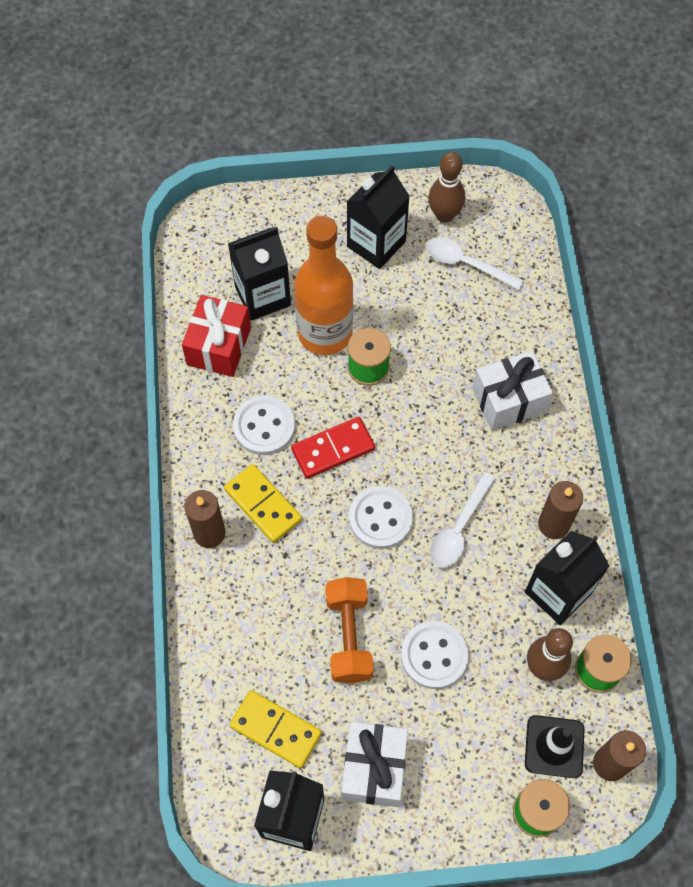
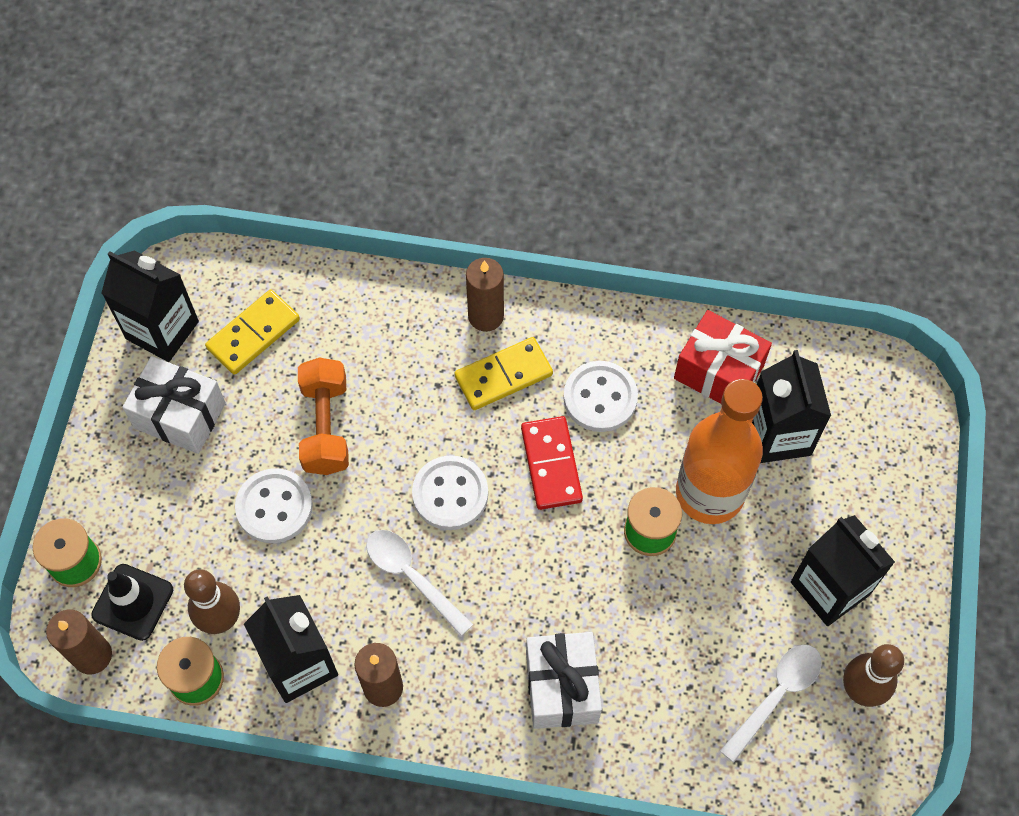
camera: 105 degrees right, 0 degrees up
orange dumbbell [326,577,374,683] -> orange dumbbell turned 75 degrees clockwise [298,357,349,475]

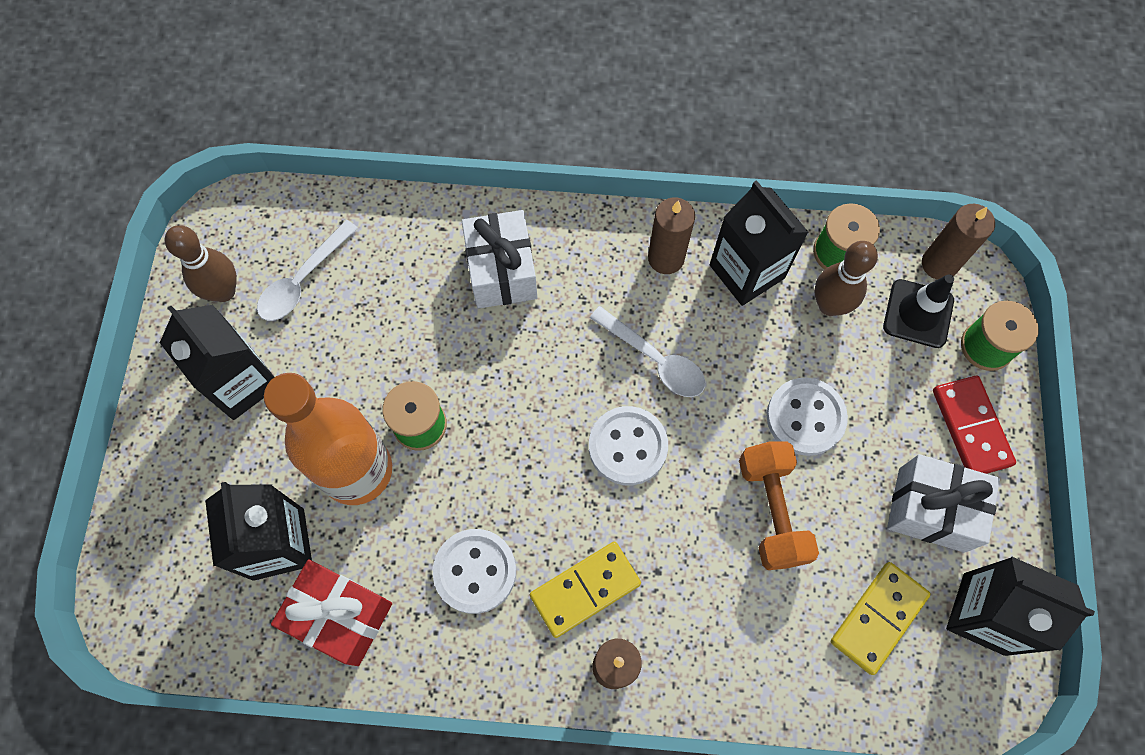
camera: 175 degrees right, 5 degrees up
red domino [521,416,583,510] -> red domino moved to [933,376,1016,474]

